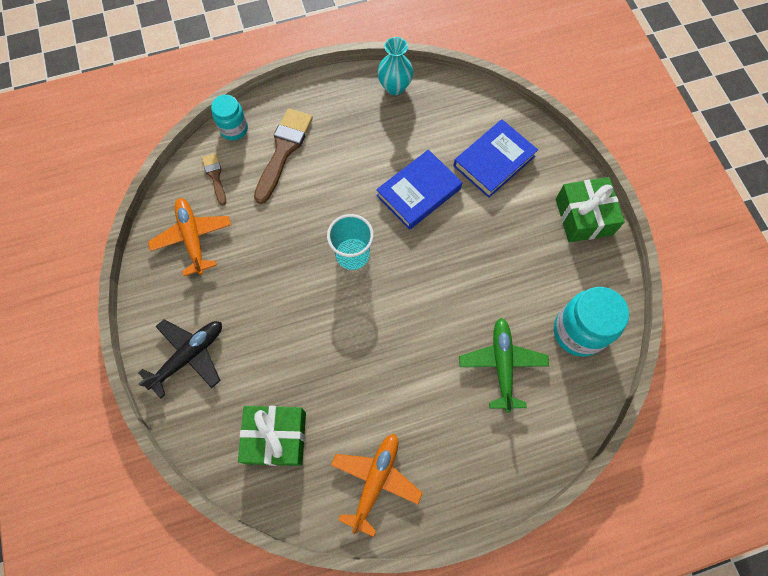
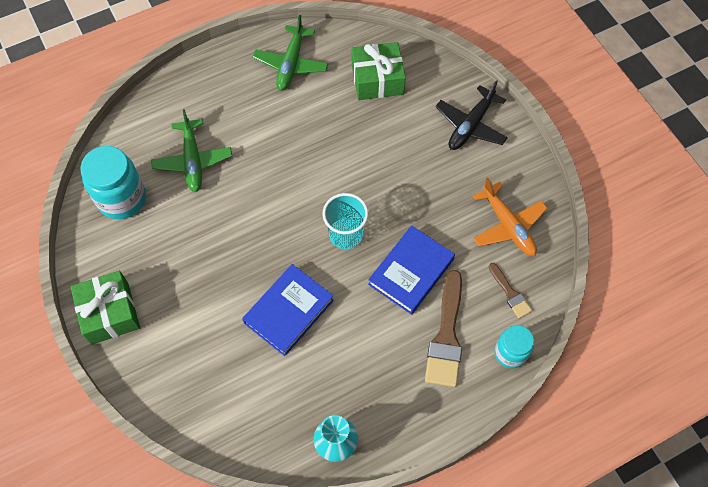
camera: 170 degrees right, 5 degrees down
orange plane [331,434,423,537] -> green plane [253,15,328,91]
blue book [453,119,538,198] -> blue book moved to [368,225,455,315]

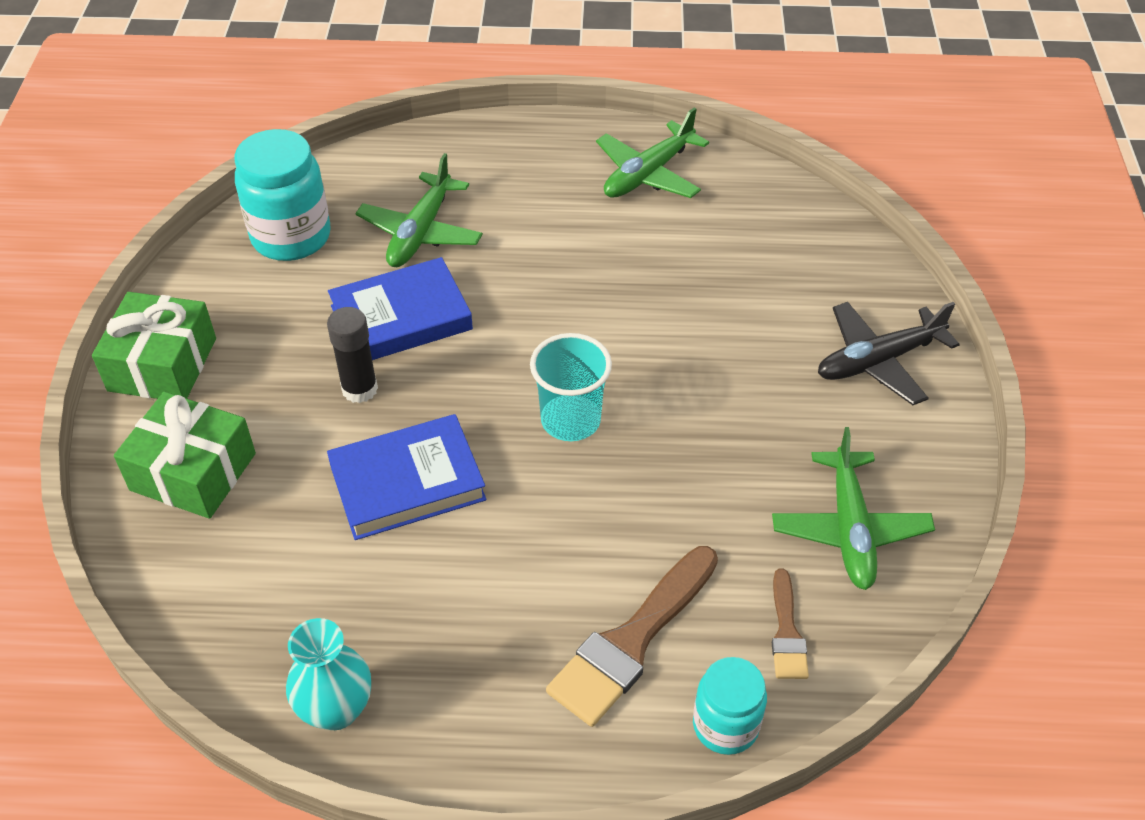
camera: 30 degrees right, 15 degrees down
green gift [352,42,406,100] -> green gift moved to [114,392,256,519]
blue book [368,225,455,315] -> blue book moved to [328,257,473,360]
orange plane [473,177,548,256] -> green plane [772,427,935,590]
none -> black glue stick [327,307,378,403]

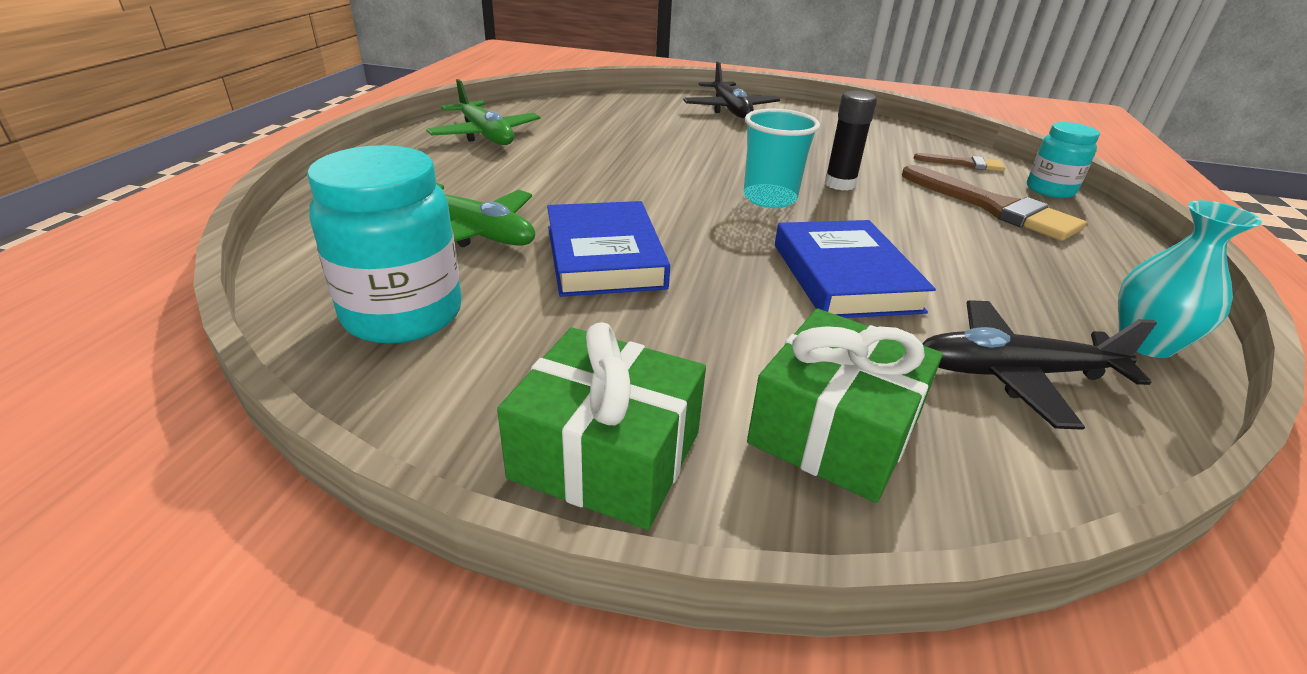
camera: 80 degrees left, 15 degrees down
black glue stick [327,307,378,403] -> black glue stick moved to [824,91,877,191]
green plane [772,427,935,590] -> none
none -> black plane [922,300,1157,430]

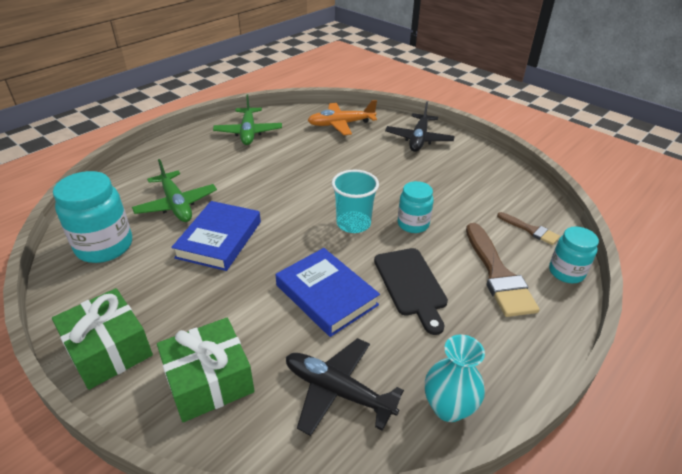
camera: 30 degrees right, 5 degrees up
blue book [775,220,936,318] -> blue book turned 60 degrees counterclockwise [276,248,380,337]
black glue stick [824,91,877,191] -> turquoise jar [398,181,434,233]
none -> orange plane [307,100,377,135]
none -> black cutting board [374,248,448,335]

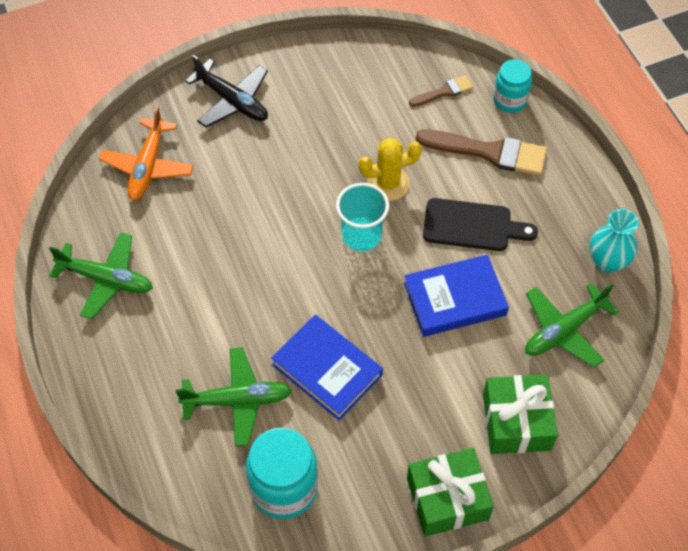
camera: 65 degrees left, 20 degrees up
black plane [286,338,404,436] -> green plane [525,283,619,368]
turquoise jar [398,181,434,233] -> yellow cactus [359,138,422,201]

